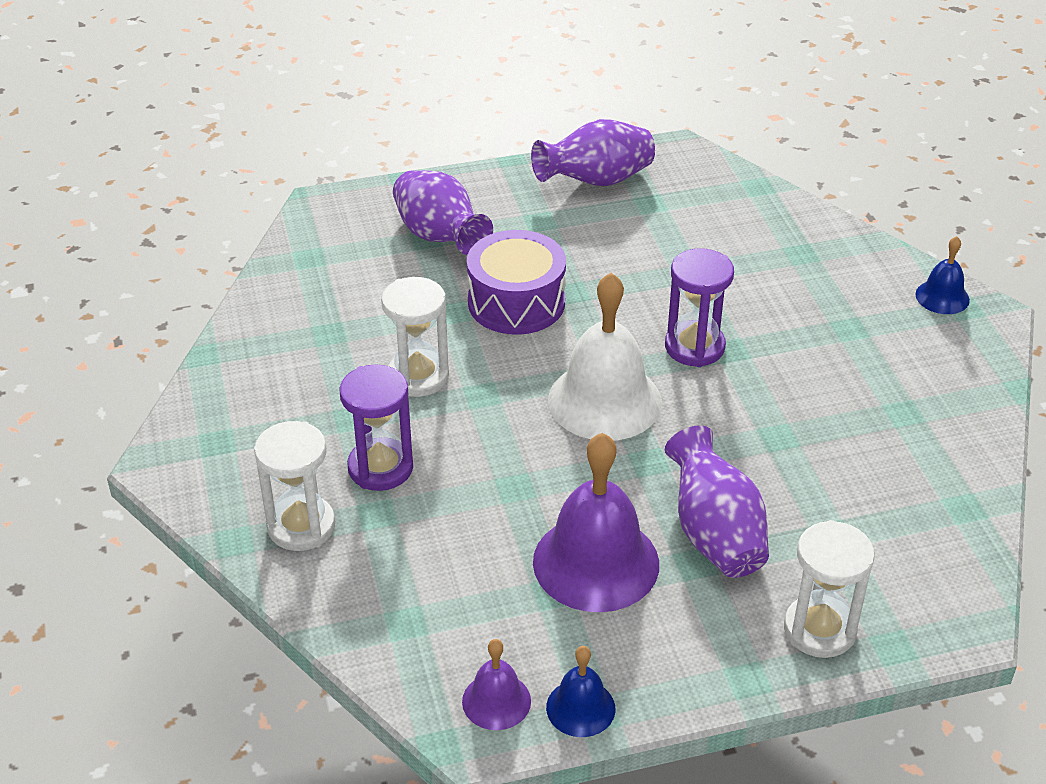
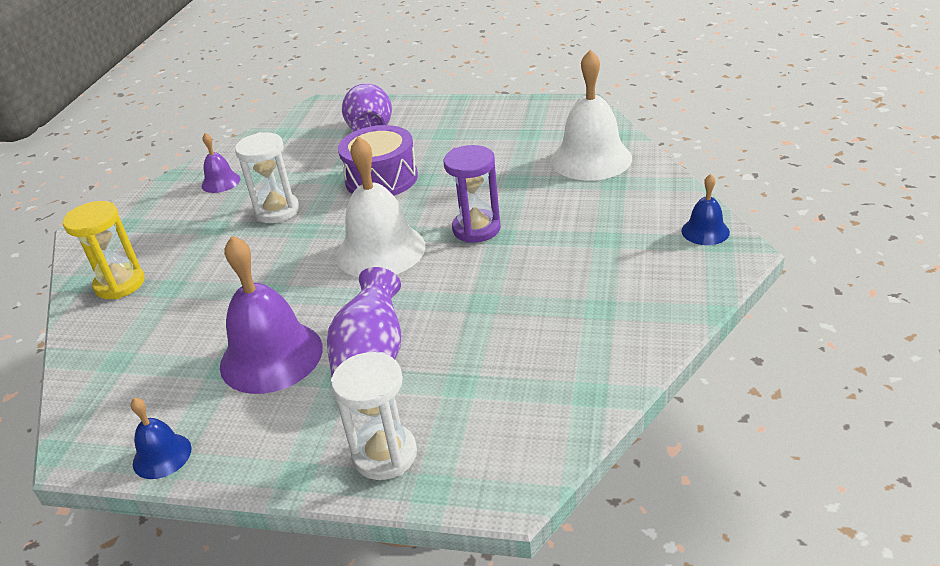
camera: 30 degrees right, 5 degrees down
white hourglass [254,421,335,551] -> yellow hourglass [63,201,145,299]
purple hourglass [339,365,413,491] -> none
purple bell [462,639,531,730] -> purple bell moved to [202,133,240,193]
purple vase [531,119,655,186] -> none
none -> white bell [551,49,632,180]

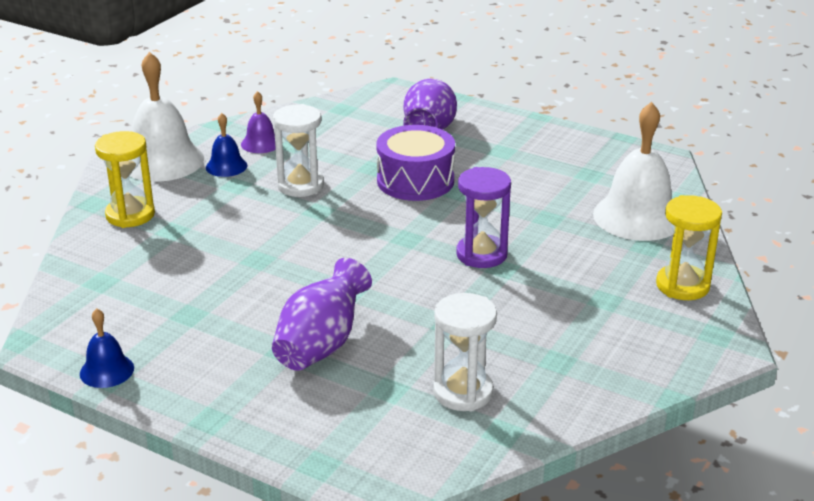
camera: 15 degrees right, 5 degrees down
purple bell [220,236,323,394] -> none
white hourglass [331,352,417,480] -> white hourglass moved to [433,293,497,411]
white bell [336,136,425,277] -> white bell moved to [130,52,204,182]
blue bell [681,174,730,245] -> blue bell moved to [206,113,248,177]
none -> yellow hourglass [656,195,722,300]

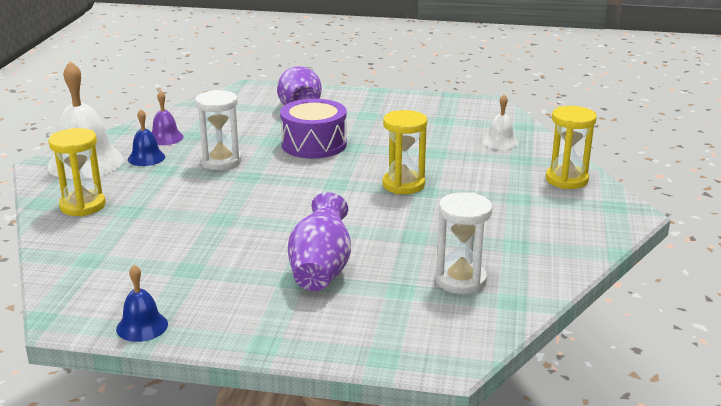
camera: 20 degrees left, 5 degrees down
purple hourglass [456,167,511,268] -> yellow hourglass [382,110,427,194]
white bell [593,102,674,241] -> white bell [483,95,518,150], size x0.50

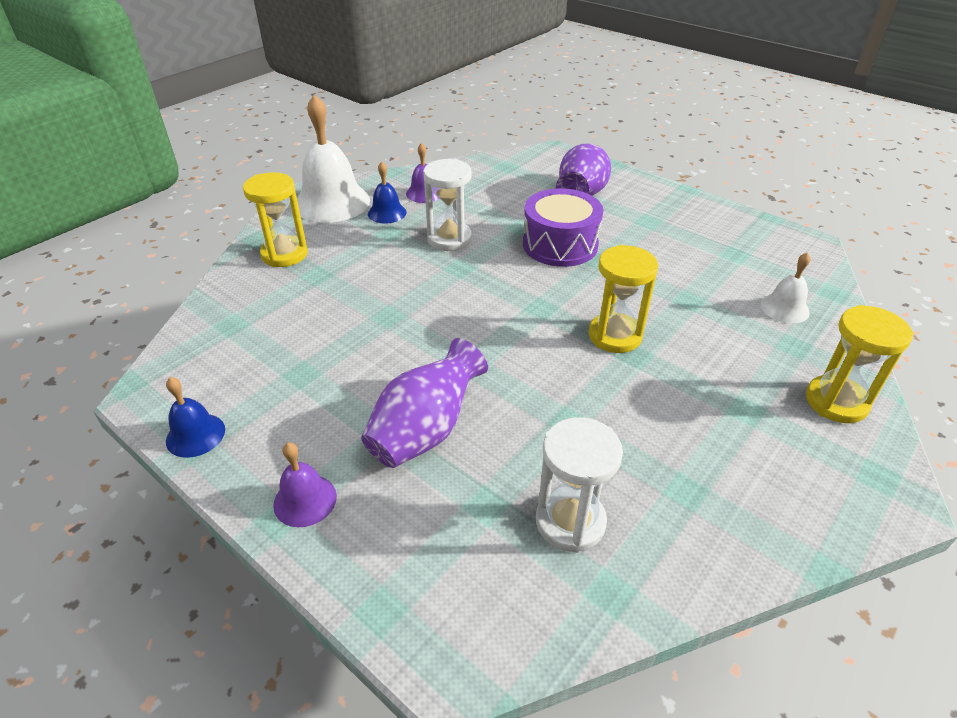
camera: 30 degrees right, 15 degrees up
none -> purple bell [273,443,337,527]

